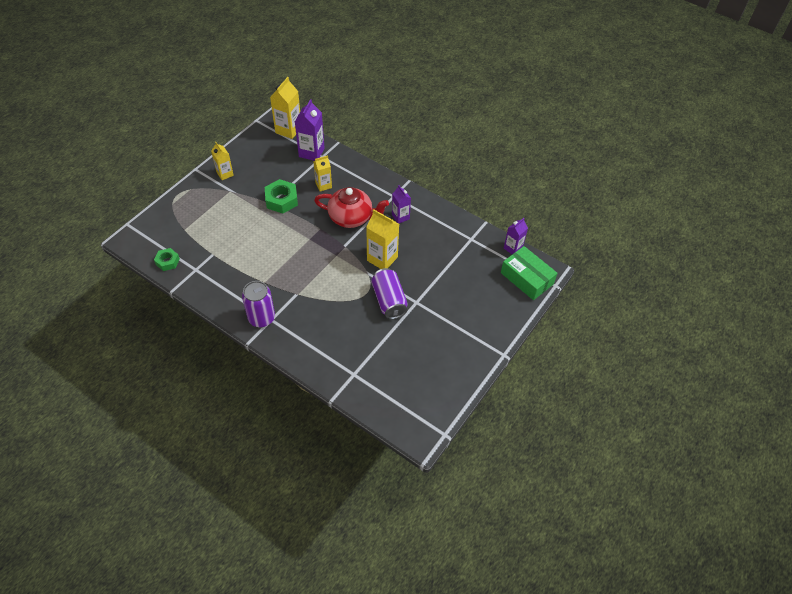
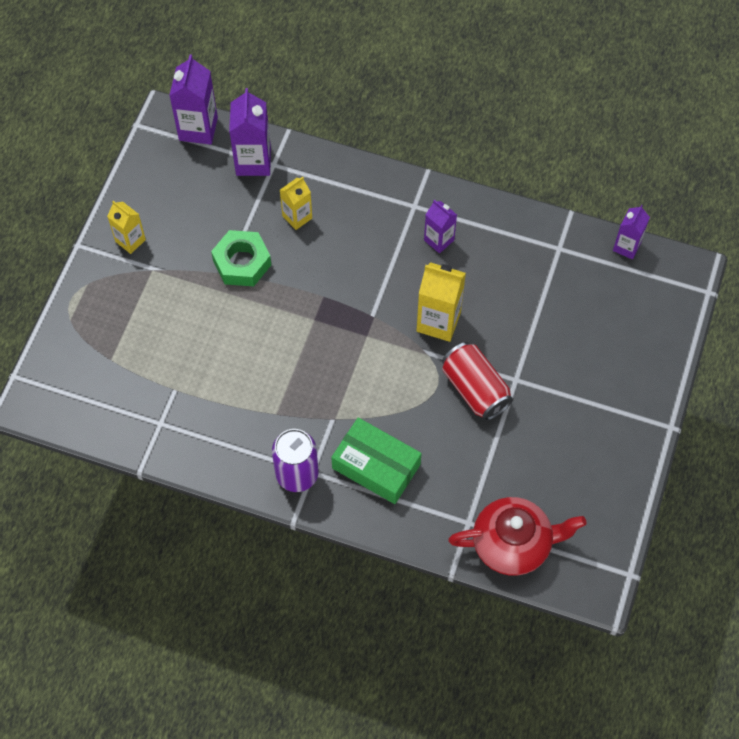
camera: 15 degrees left, 10 degrees up
green nut [154,248,180,271] -> none
yellow carton [270,77,300,139] -> purple carton [169,54,218,145]
red teapot [314,187,389,228] -> red teapot moved to [448,497,586,576]
purple can [371,268,408,319] -> red can [442,342,513,421]
green box [501,246,558,300] -> green box moved to [331,417,422,504]

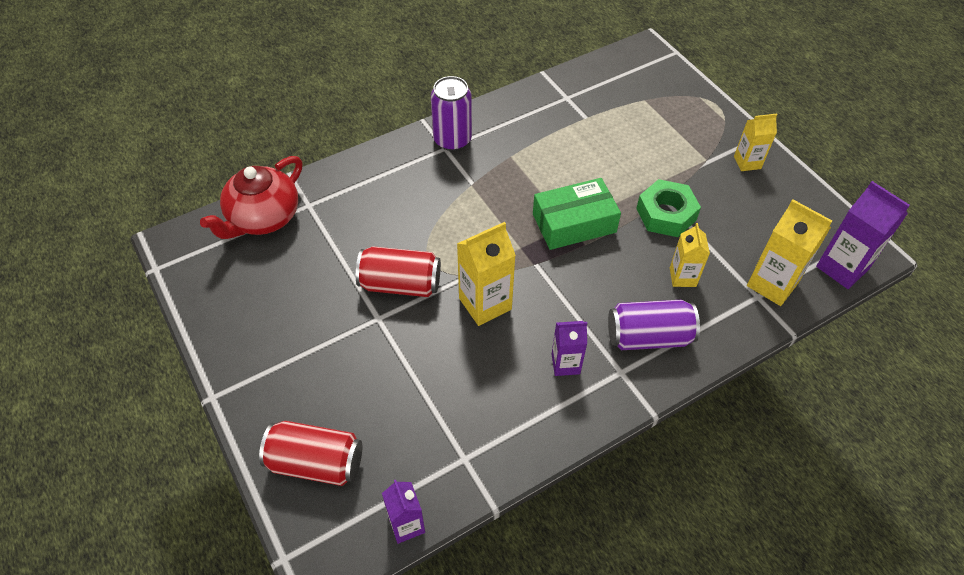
camera: 130 degrees right, 10 degrees down
purple carton [229,88,271,176] -> yellow carton [747,199,832,306]
green box [331,417,422,504] -> green box moved to [533,178,621,250]
none -> red can [259,421,362,486]
none -> purple can [608,300,700,350]

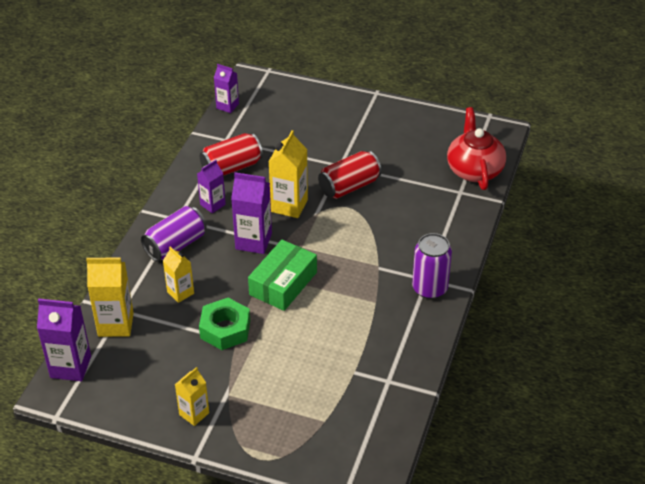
camera: 140 degrees right, 10 degrees down
red can [259,421,362,486] -> red can moved to [200,133,263,176]
none -> purple carton [231,172,272,254]

